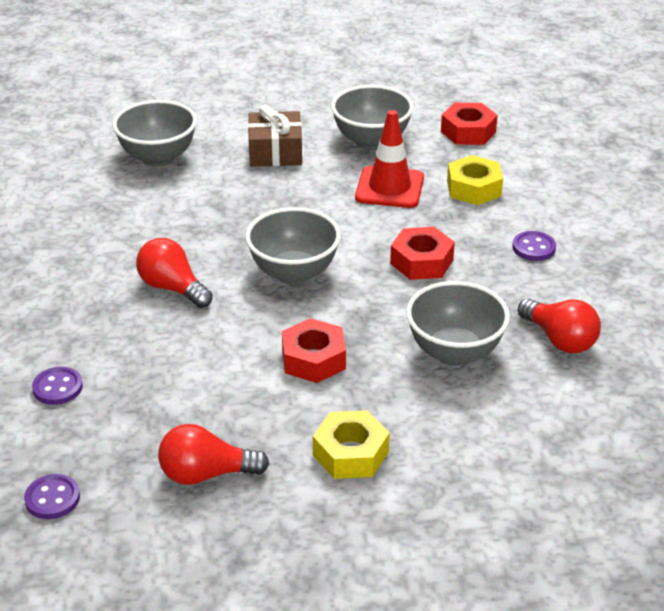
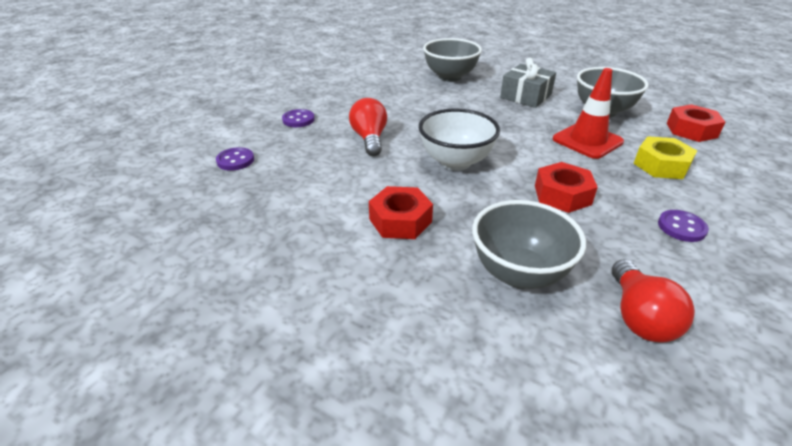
camera: 40 degrees right, 0 degrees up
purple button [24,474,80,519] -> purple button moved to [282,109,315,127]
red light bulb [158,424,269,485] -> none
grey bowl [245,207,341,285] -> white bowl [419,108,500,171]
brown gift [248,104,302,167] -> grey gift [500,58,556,108]
yellow nut [313,410,390,479] -> none

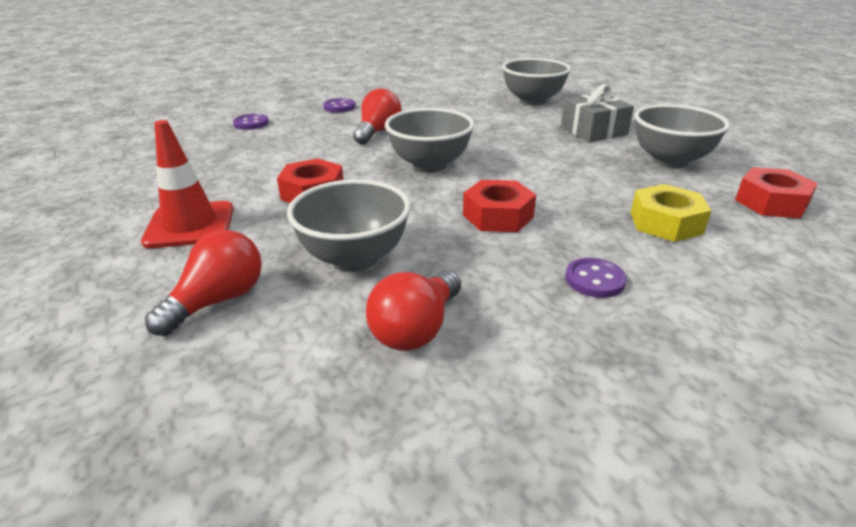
camera: 30 degrees right, 5 degrees down
white bowl [419,108,500,171] -> grey bowl [385,108,474,173]
red traffic cone [553,68,624,159] -> red traffic cone moved to [141,120,234,248]
none -> red light bulb [145,230,262,336]

